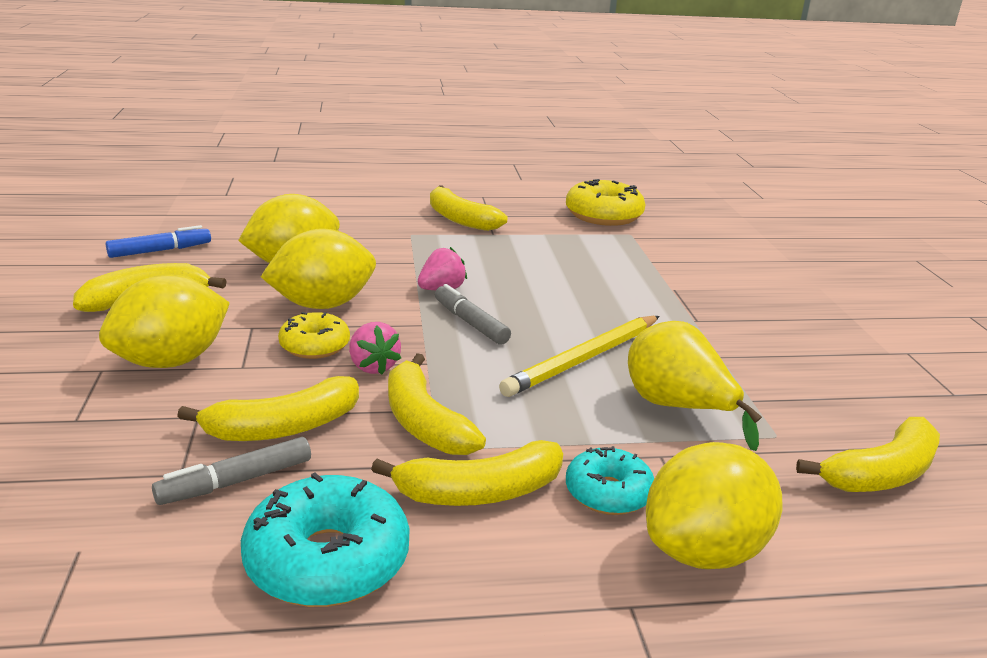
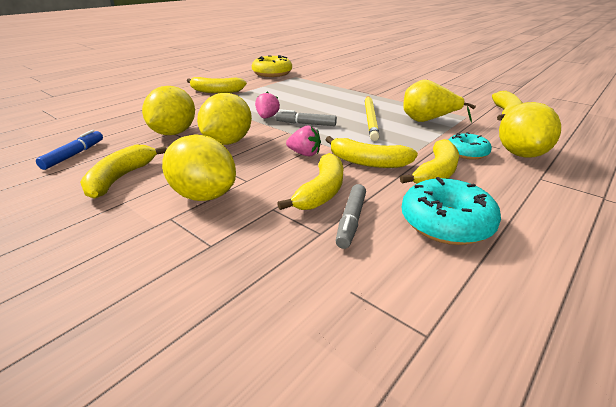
camera: 40 degrees left, 5 degrees up
yellow lemon [99,275,230,368] -> yellow lemon turned 60 degrees counterclockwise [162,135,236,201]
yellow donut [278,312,350,359] -> none

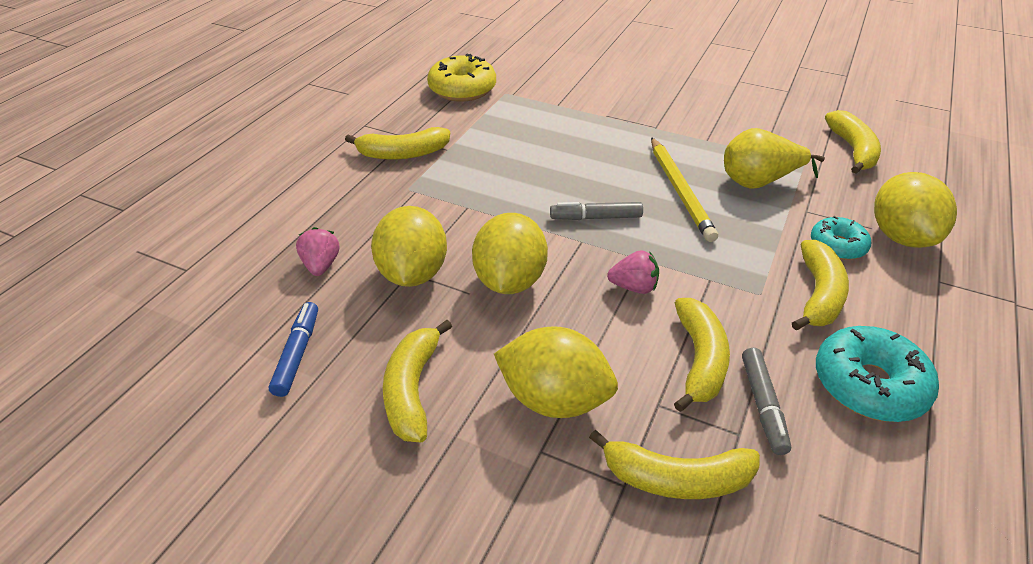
camera: 15 degrees left, 10 degrees up
pink strawberry [255,92,280,118] -> pink strawberry moved to [296,227,339,276]
yellow banana [325,136,418,168] -> yellow banana moved to [589,430,760,499]

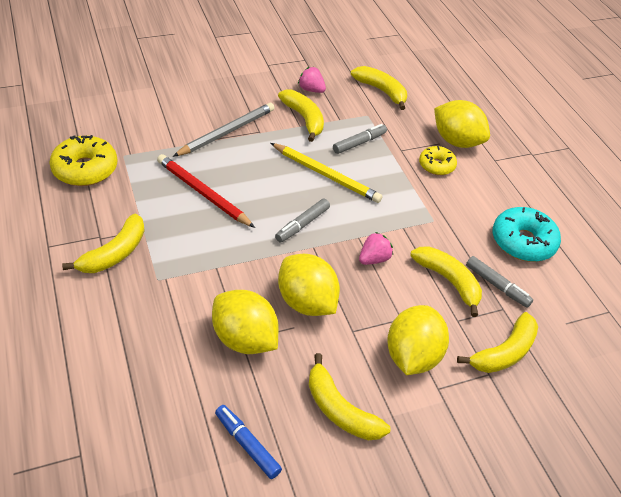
camera: 50 degrees left, 5 degrees up
pink strawberry [296,227,339,276] -> pink strawberry moved to [298,67,326,93]
yellow lemon [494,326,618,418] -> yellow lemon turned 45 degrees counterclockwise [387,305,449,375]
yellow pear [724,128,825,189] -> grey marker [333,124,387,154]
yellow banana [792,240,849,330] -> yellow banana moved to [278,90,324,142]
turquoise donut [811,216,871,260] -> yellow donut [419,146,457,175]
none -> red pencil [157,154,255,228]
none -> grey pencil [173,103,275,157]

